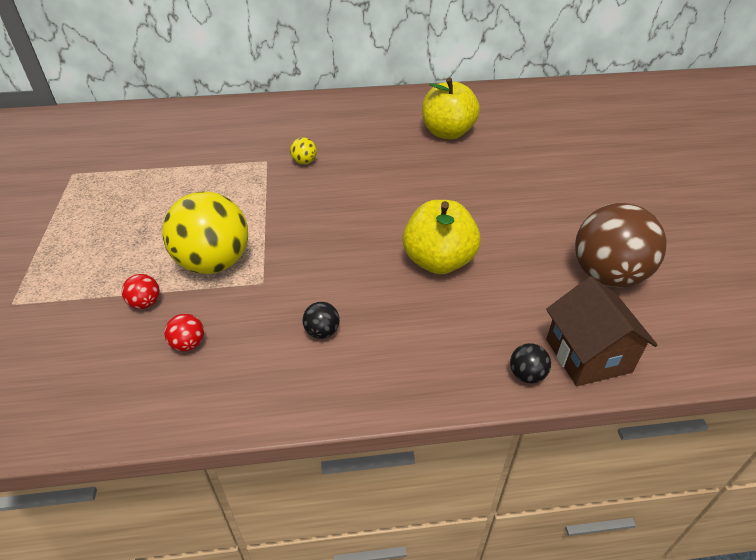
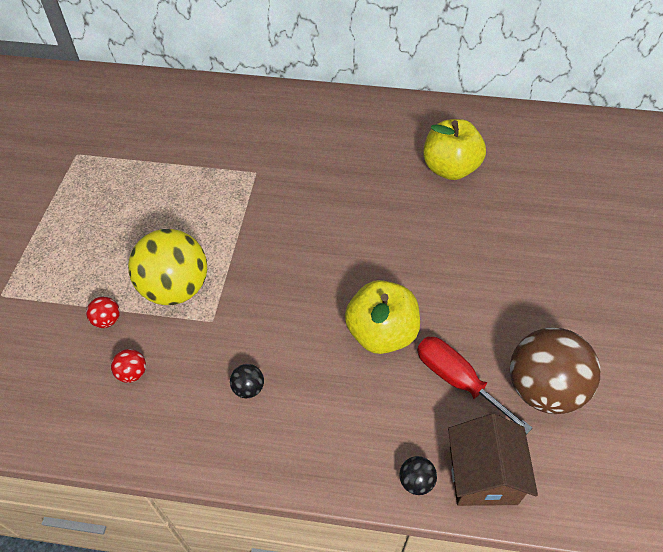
camera: 15 degrees right, 10 degrees up
yellow ball [290,137,317,164] -> none
none -> red screwdriver [417,337,532,434]

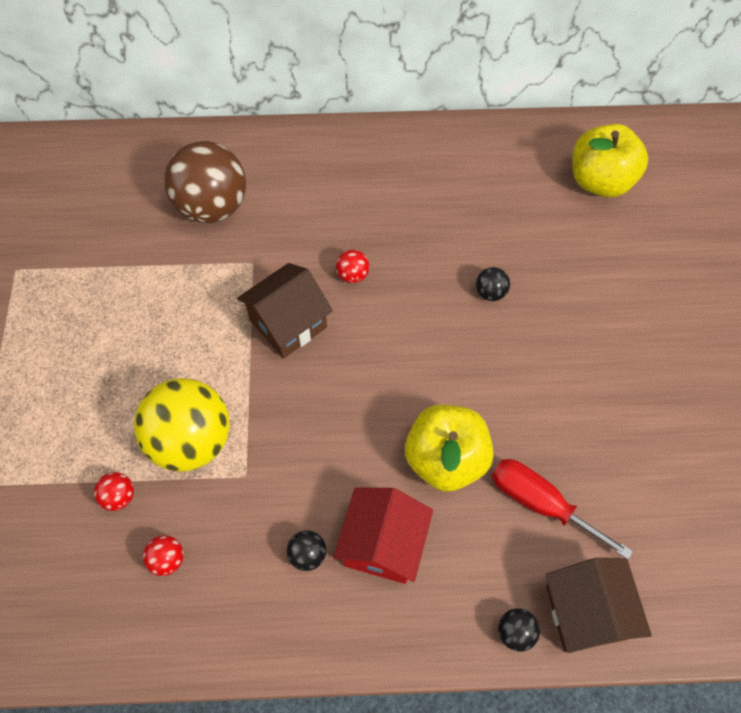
camera: 10 degrees left, 10 degrees up
yellow apple [423,119,486,180] -> yellow apple moved to [572,124,648,198]
brown ball [510,327,600,414] -> brown ball moved to [164,141,246,223]
none -> brown house [237,263,333,359]
none -> red house [333,488,433,584]
none -> red ball [336,250,369,283]
none -> black ball [476,267,510,301]

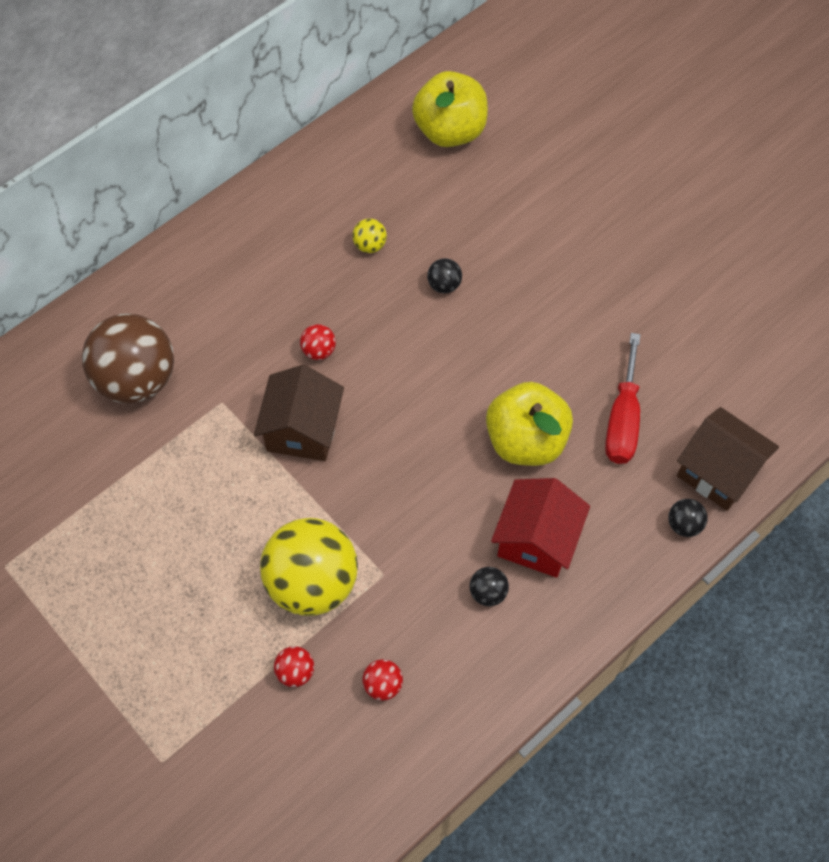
camera: 40 degrees left, 0 degrees up
red house [333,488,433,584] -> red house turned 45 degrees clockwise [491,478,590,578]
red screwdriver [492,459,633,560] -> red screwdriver turned 75 degrees counterclockwise [605,333,641,464]
none -> yellow ball [352,219,387,253]

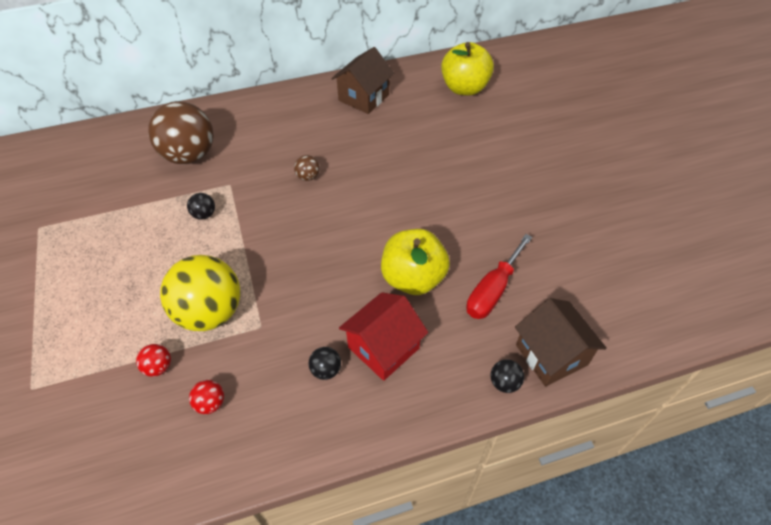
camera: 25 degrees right, 10 degrees down
brown house [254,365,344,461] -> brown house moved to [331,47,394,114]
red ball [300,324,336,360] -> brown ball [294,155,320,181]
yellow ball [352,219,387,253] -> none
black ball [427,258,462,293] -> black ball moved to [187,193,215,220]

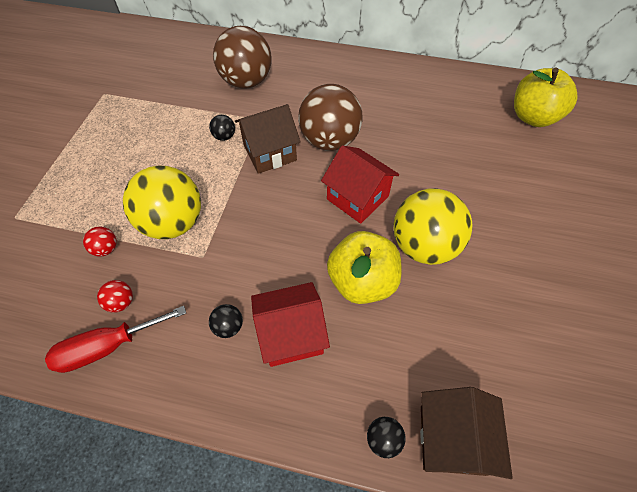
camera: 30 degrees right, 5 degrees up
brown ball [294,155,320,181] -> brown ball [298,84,363,151], size x2.44
brown house [331,47,394,114] -> brown house moved to [235,104,301,174]
red screwdriver [466,234,532,319] -> red screwdriver moved to [45,306,186,373]
none -> red house [321,145,399,224]
none -> yellow ball [393,188,472,265]

